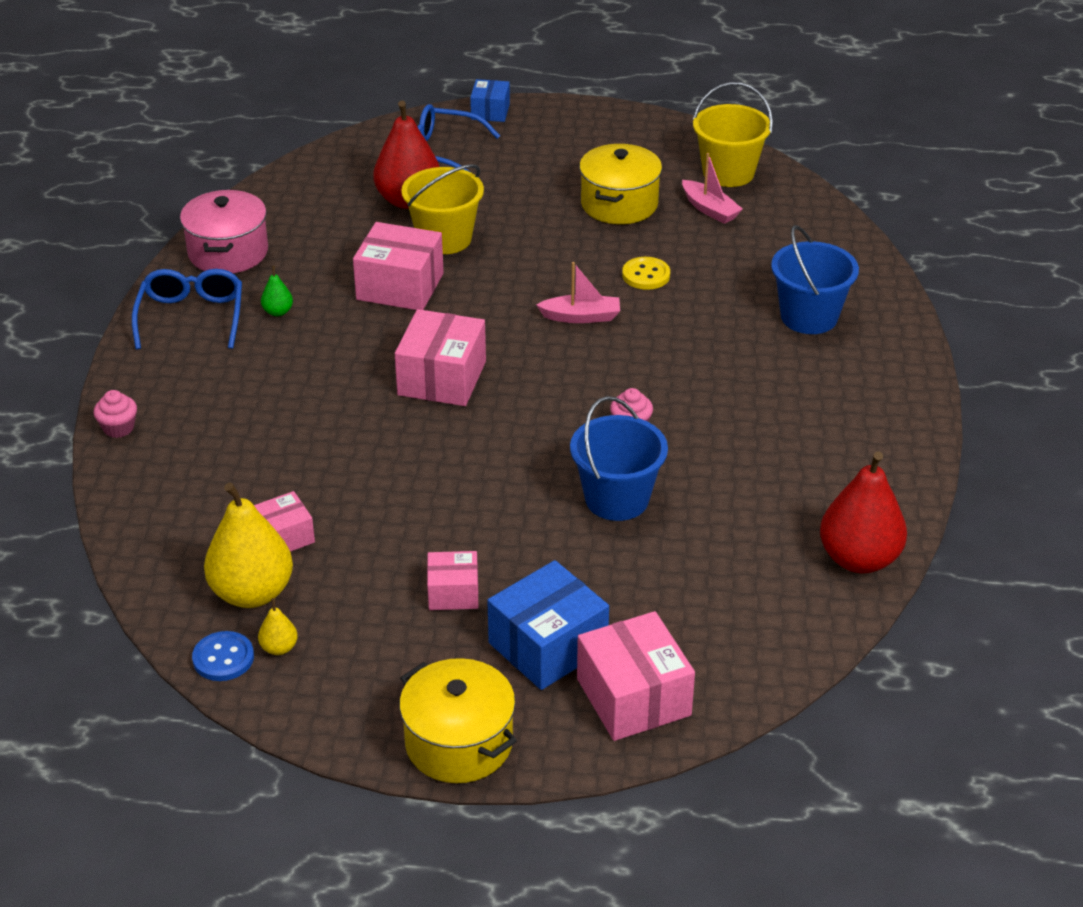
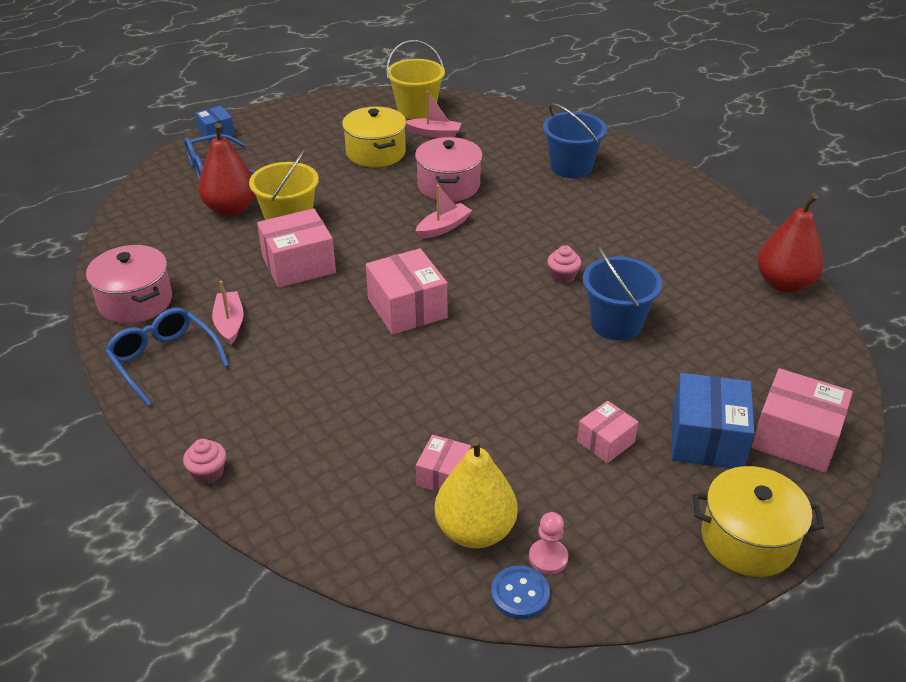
camera: 40 degrees left, 0 degrees up
yellow pear [258,598,298,655] -> pink pawn [529,512,568,574]
green pear [261,266,293,316] -> pink boat [212,281,244,345]
yellow button [622,257,670,290] -> pink pot [415,137,483,202]

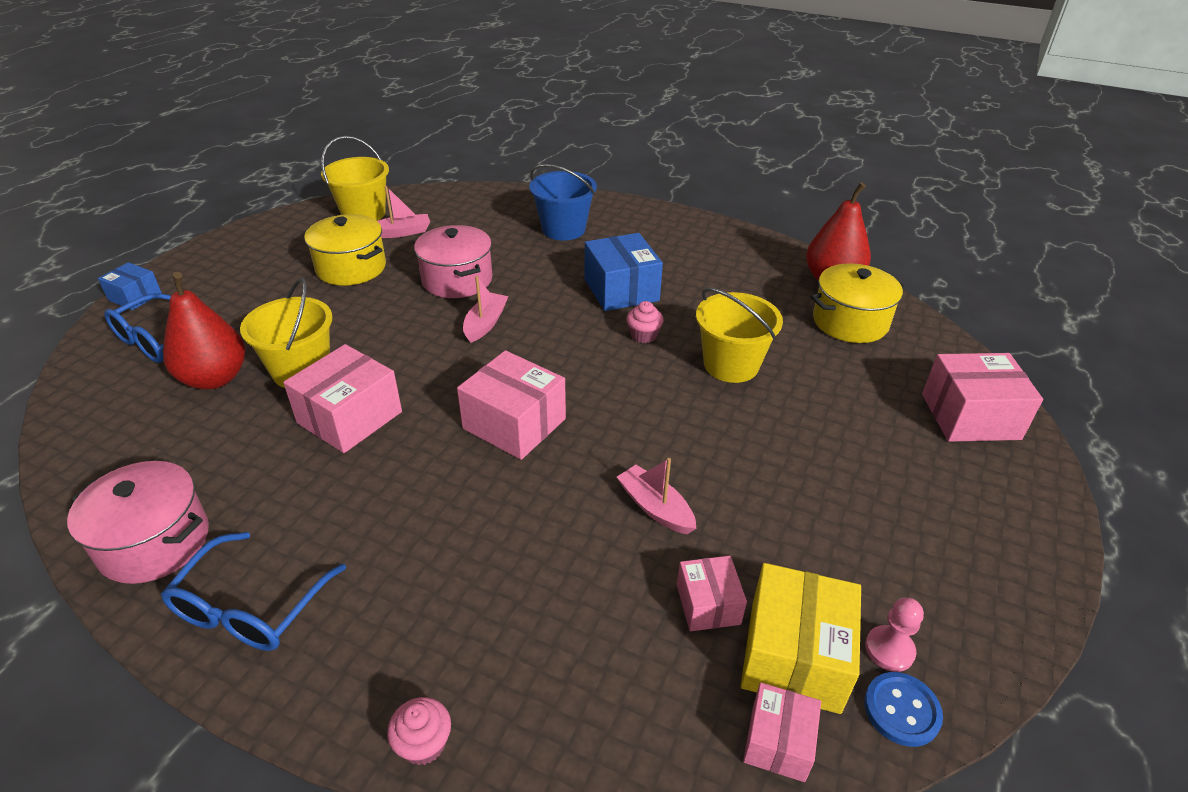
camera: 30 degrees left, 0 degrees up
blue glasses [105,307,229,407] -> blue glasses turned 90 degrees counterclockwise [161,532,346,651]
pink boat [212,281,244,345] -> pink boat moved to [617,458,696,534]
yellow pear [435,437,518,548] -> yellow box [741,563,861,714]
pink box [577,401,638,463] -> pink box moved to [743,682,821,782]
blue bucket [583,246,662,340] -> yellow bucket [696,288,783,383]
blue box [672,373,754,468] -> blue box moved to [585,233,663,311]
yellow pot [693,466,824,577] -> yellow pot moved to [811,263,906,343]

